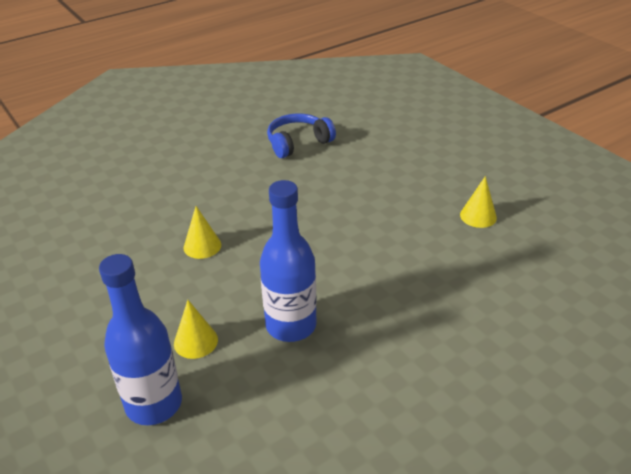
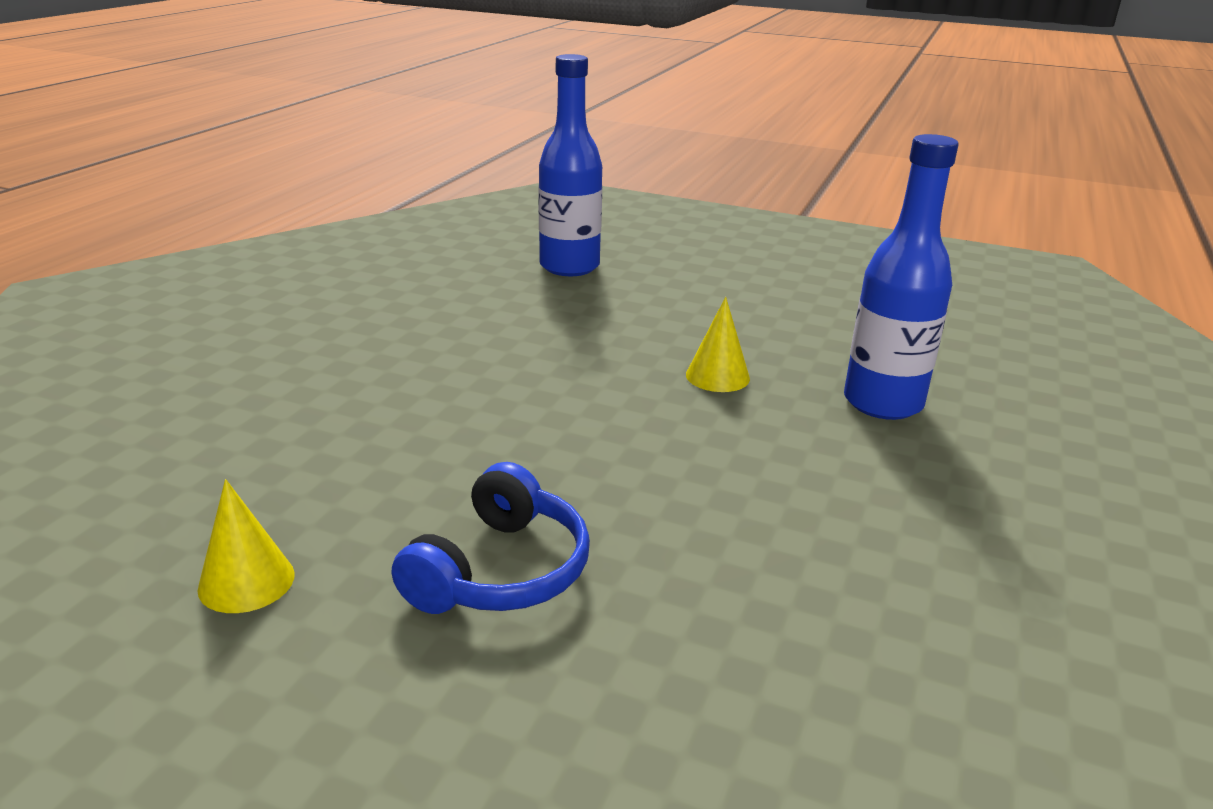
camera: 145 degrees right, 10 degrees down
yellow cone [174,300,218,359] -> none
blue bottle [260,180,317,342] -> blue bottle moved to [844,134,959,420]
blue headphones [267,113,336,158] -> blue headphones moved to [392,462,590,614]

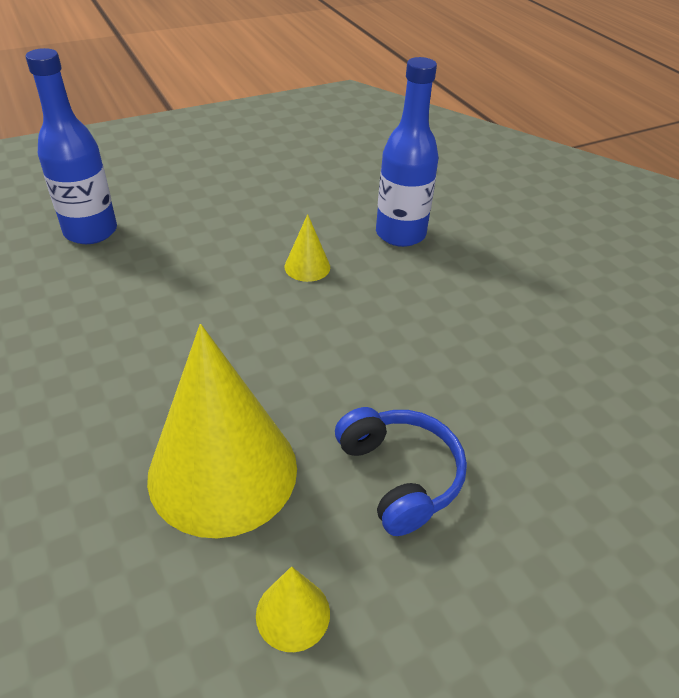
camera: 50 degrees left, 15 degrees up
none -> yellow cone [147,324,297,538]

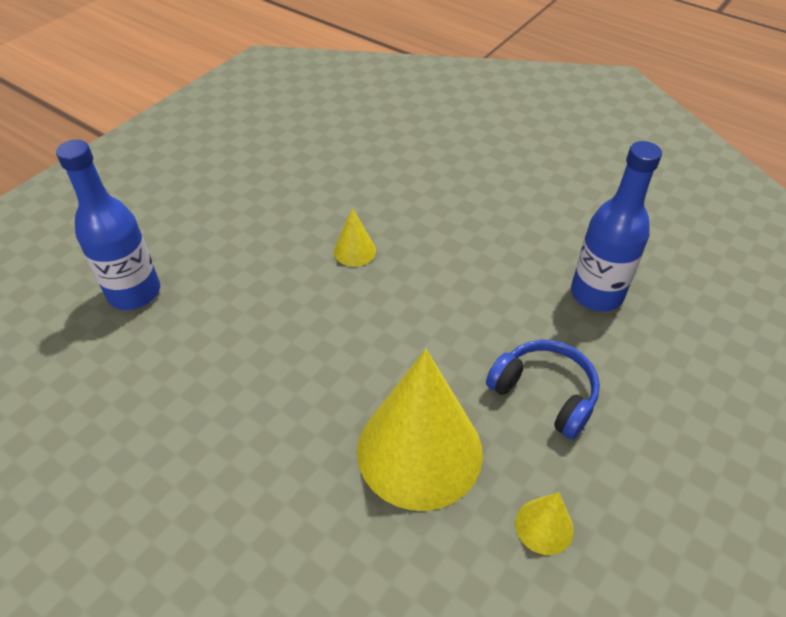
camera: 25 degrees left, 5 degrees up
blue bottle [376,57,439,247] -> blue bottle moved to [571,141,662,311]

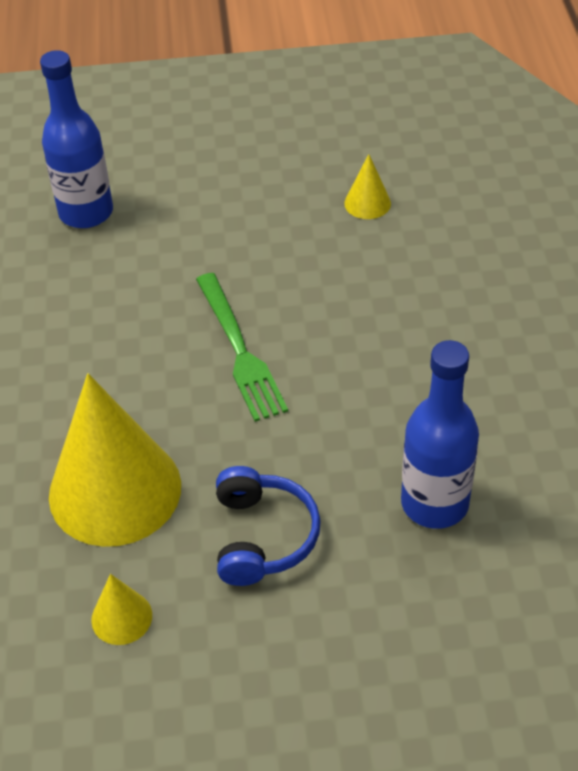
camera: 50 degrees right, 0 degrees up
yellow cone [334,208,376,267] -> yellow cone moved to [344,154,391,219]
none -> green fork [196,273,288,422]

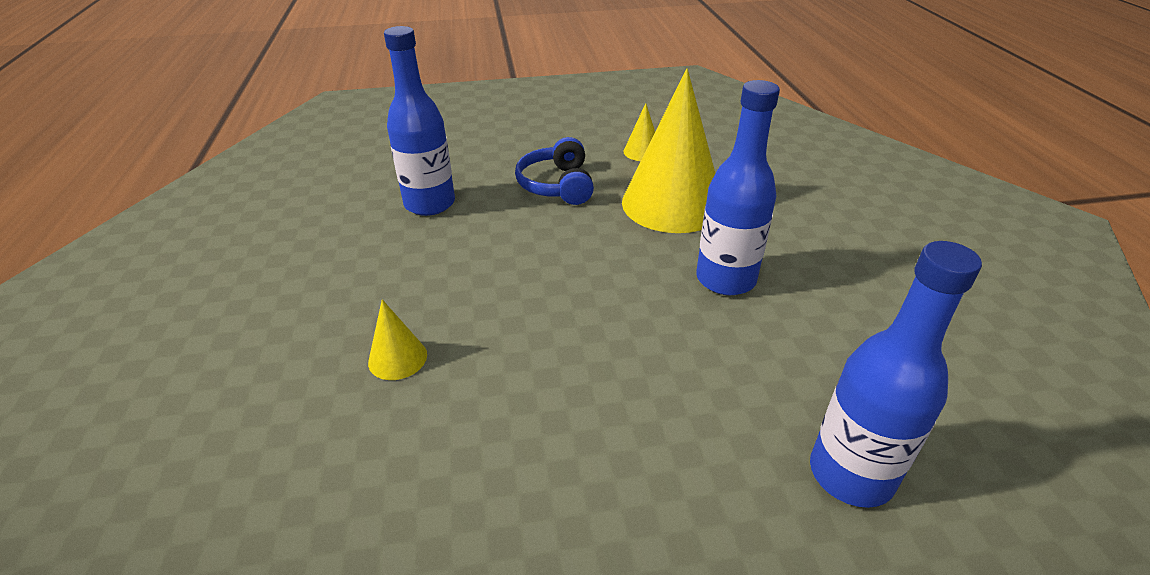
camera: 175 degrees right, 10 degrees down
green fork [196,273,288,422] -> none
yellow cone [344,154,391,219] -> yellow cone moved to [368,299,427,380]
none -> blue bottle [696,80,780,295]

